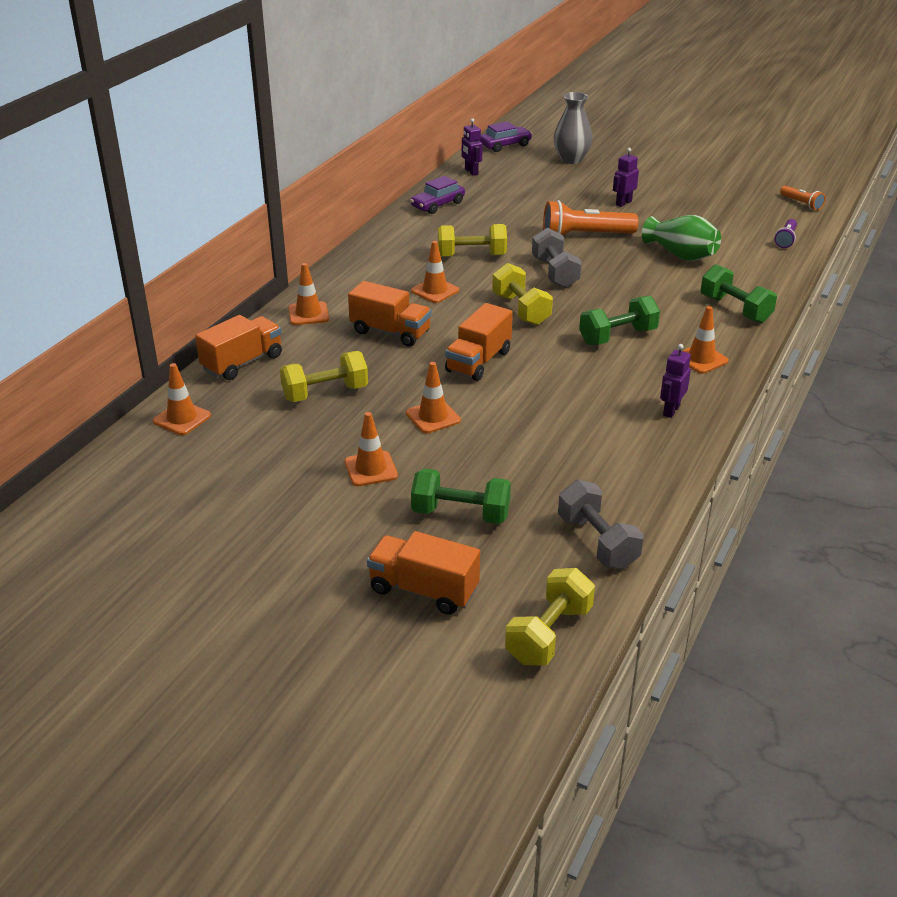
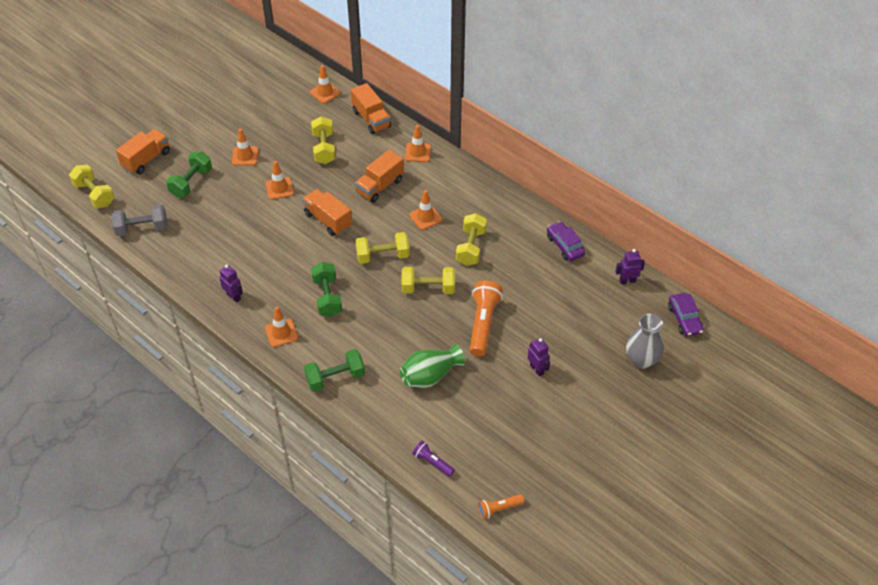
camera: 105 degrees right, 15 degrees up
grey dumbbell [532,228,582,288] -> yellow dumbbell [401,267,455,294]

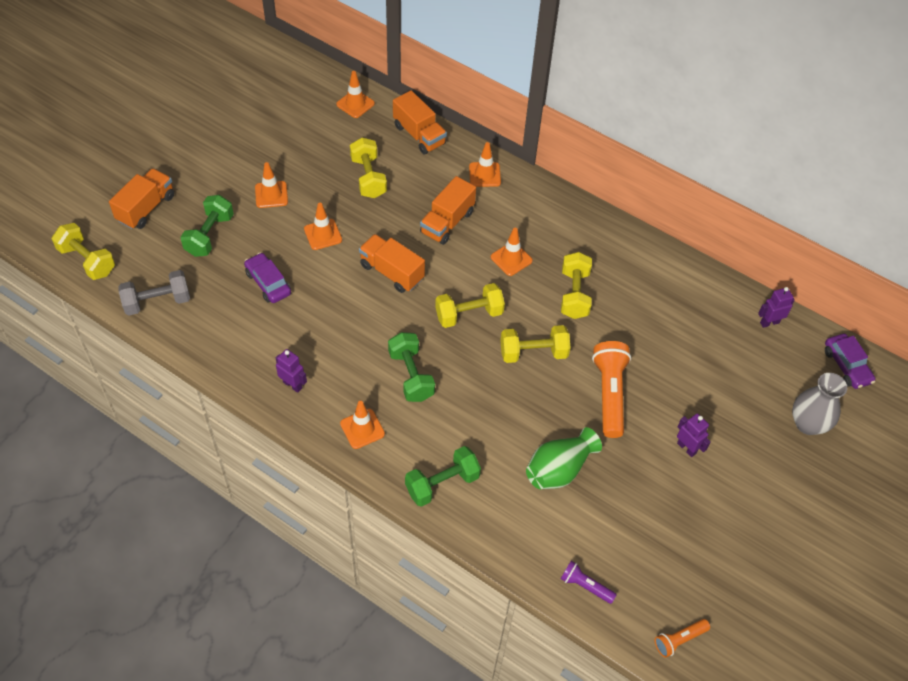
camera: 10 degrees left, 5 degrees up
purple car [547,221,585,261] -> purple car moved to [244,253,291,303]

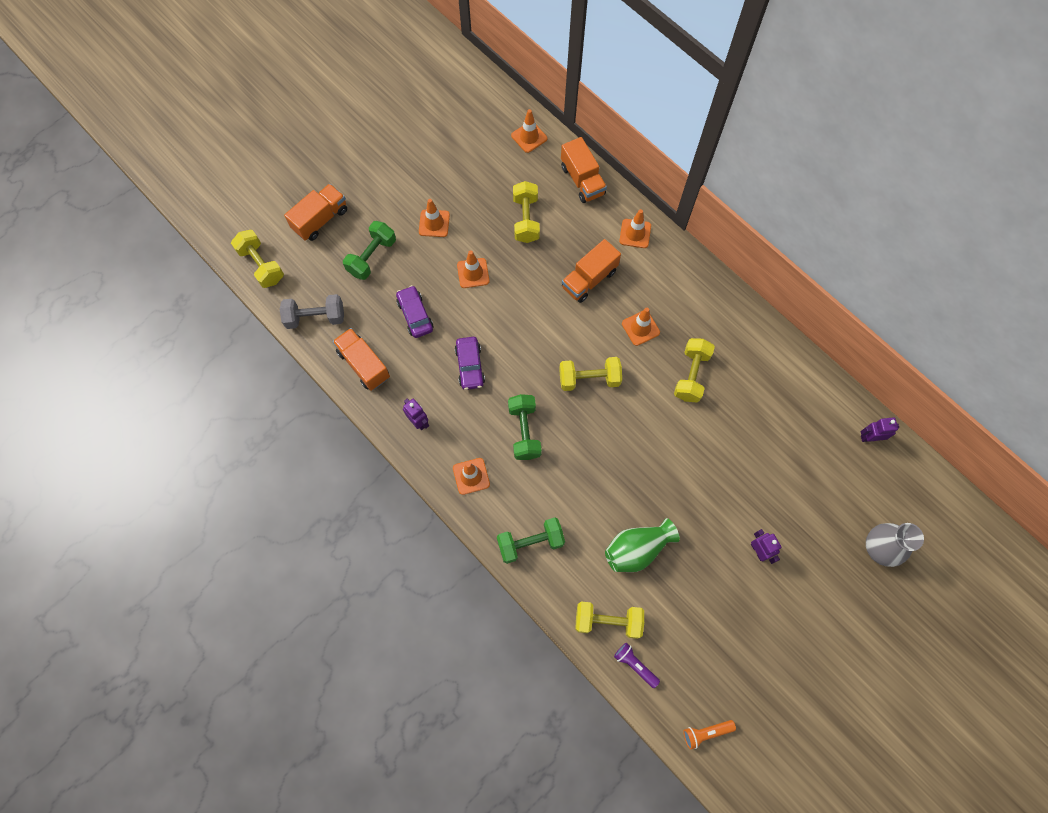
camera: 15 degrees right, 15 degrees up
orange truck [359,234,425,293] -> orange truck moved to [332,328,390,391]
yellow dumbbell [500,325,570,363] -> yellow dumbbell moved to [575,601,644,639]
orange flashlight [592,341,631,438] -> none
purple car [825,334,876,389] -> purple car moved to [455,337,485,390]

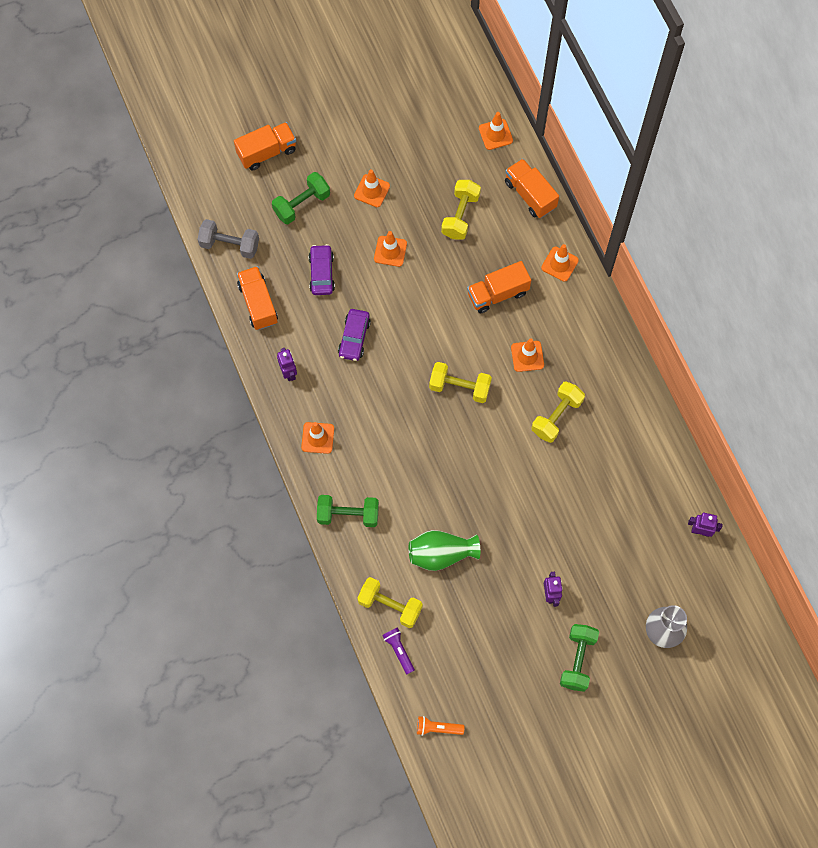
camera: 20 degrees right, 0 degrees up
yellow dumbbell [231,230,284,288] -> none
green dumbbell [508,394,542,460] -> green dumbbell moved to [560,624,599,692]
orange truck [561,137,607,203] -> orange truck turned 150 degrees clockwise [505,159,559,218]

